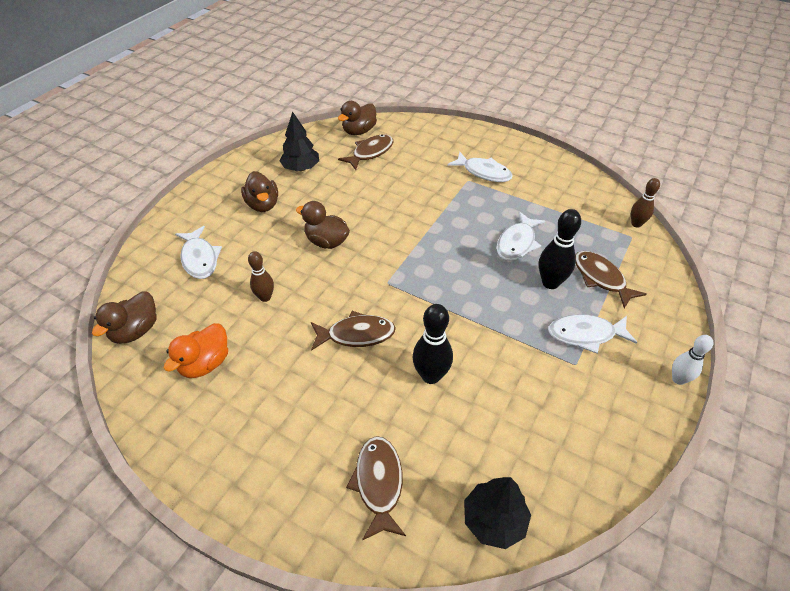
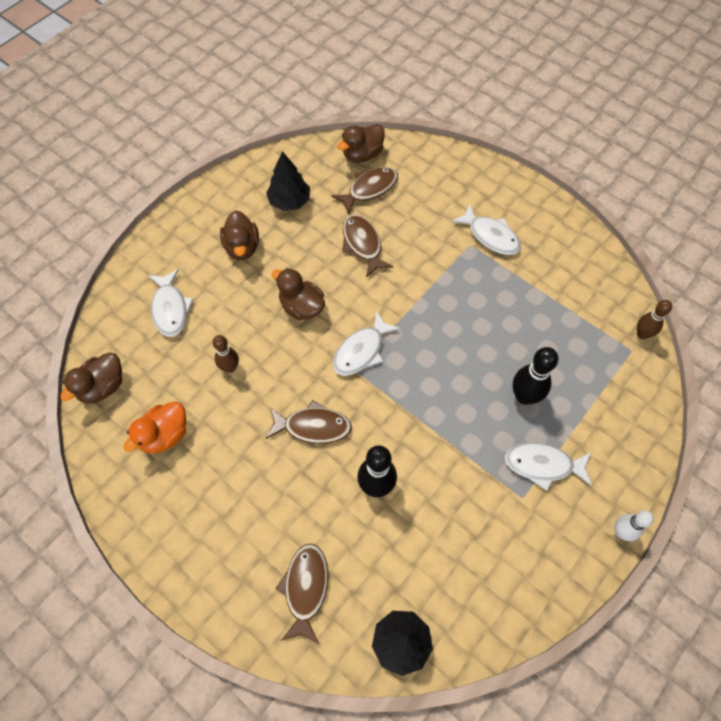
camera: 10 degrees right, 15 degrees up
white fish [497,211,545,261] -> white fish moved to [333,311,400,376]
brown fish [575,251,647,309] -> brown fish moved to [342,215,394,277]

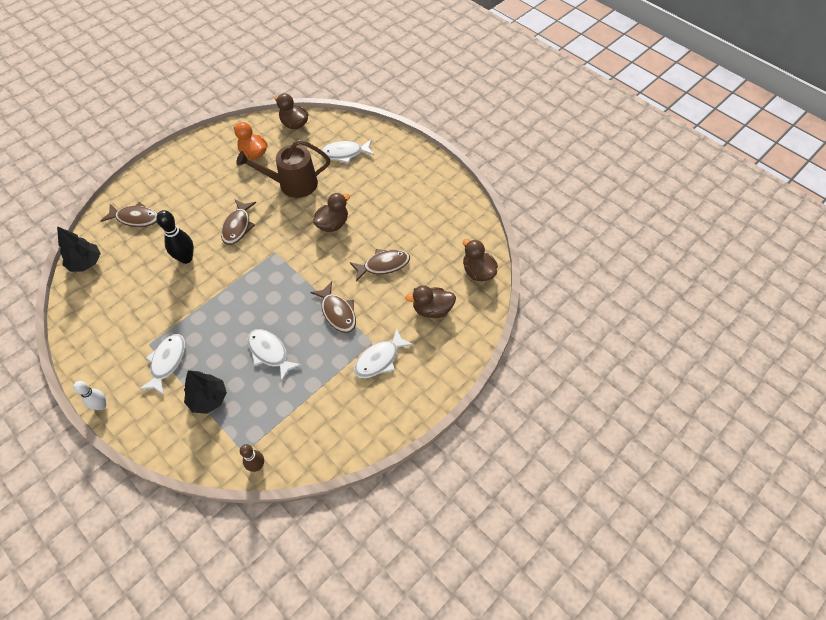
camera: 95 degrees right, 5 degrees down
brown bowling pin [212,335,239,373] -> brown watering can [236,140,330,198]
brown duck [220,210,259,260] -> brown duck moved to [405,285,456,318]
black tree [266,151,310,211] -> black tree moved to [184,370,227,414]
brown fish [331,167,398,215] -> brown fish moved to [310,282,356,333]
white fish [333,311,400,376] -> white fish moved to [247,329,302,382]
black bowling pin [513,347,558,405] -> none

